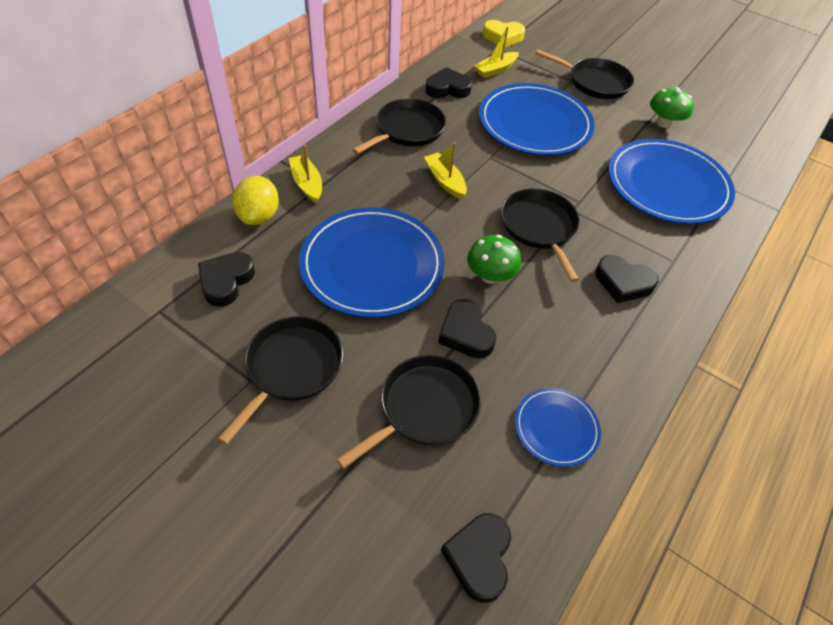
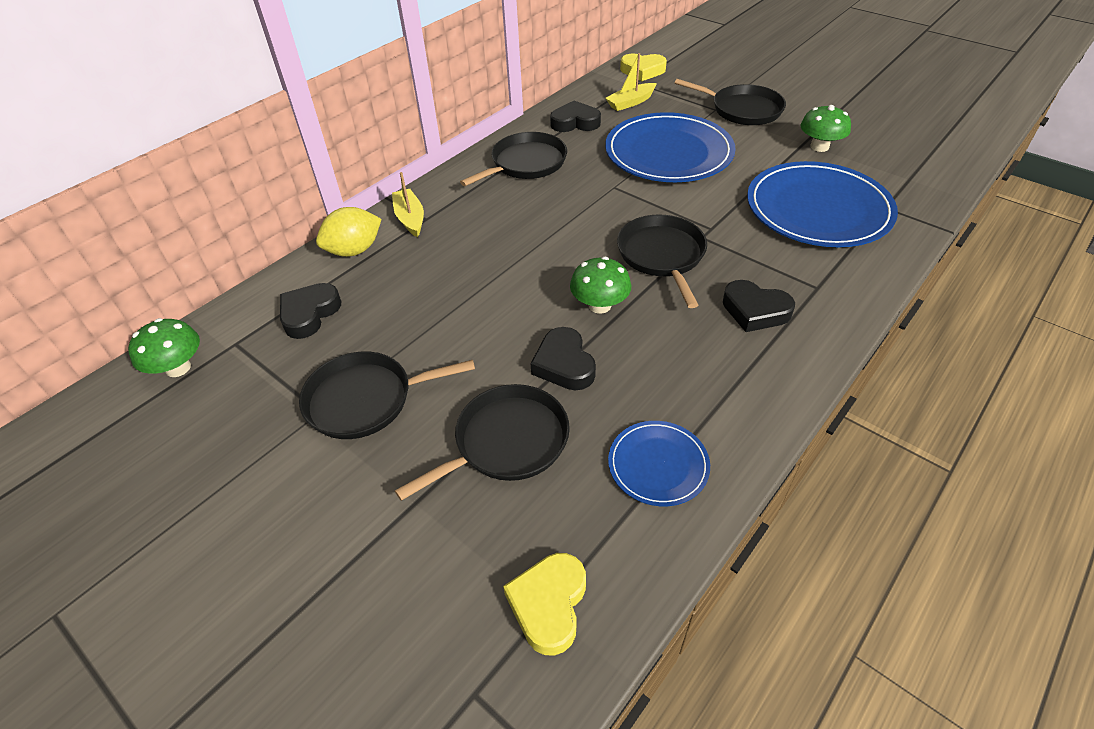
camera: 10 degrees right, 5 degrees down
black pan [218,316,343,445] -> black pan turned 135 degrees counterclockwise [299,352,475,439]
yellow lemon [232,176,279,225] -> yellow lemon turned 45 degrees clockwise [316,207,382,257]
blue plate [299,207,445,318] -> none
yellow boat [424,142,467,199] -> none
black heart [441,513,511,603] -> yellow heart [503,553,586,656]
none -> green mushroom [128,318,200,377]

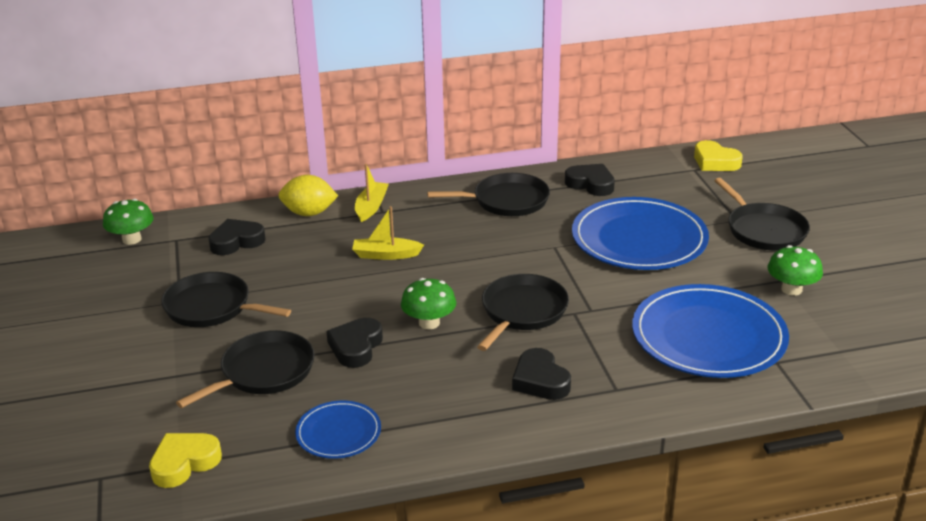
camera: 35 degrees right, 15 degrees down
black pan [395,384,570,501] -> black pan turned 45 degrees counterclockwise [176,330,315,408]
yellow boat [605,53,657,111] -> yellow boat moved to [352,206,424,260]

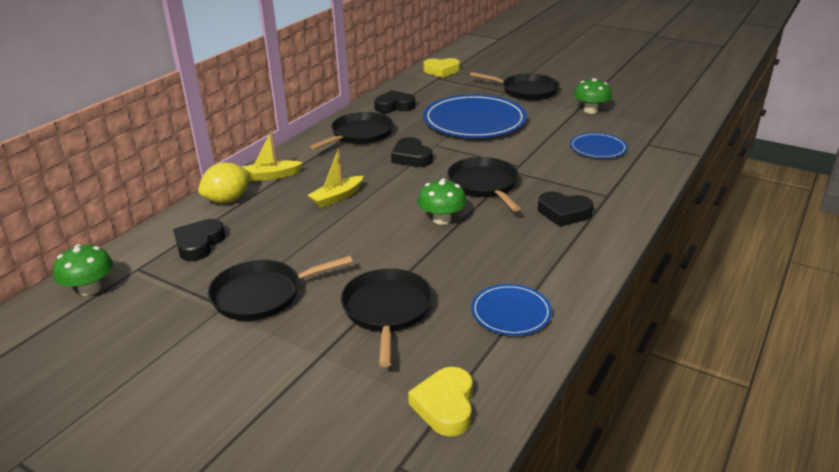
camera: 45 degrees left, 0 degrees up
black heart [326,318,383,368] -> black heart moved to [391,137,433,167]
yellow boat [355,164,389,222] -> yellow boat turned 75 degrees counterclockwise [242,131,303,181]
blue plate [632,284,789,378] -> blue plate [570,133,628,158], size x0.50

